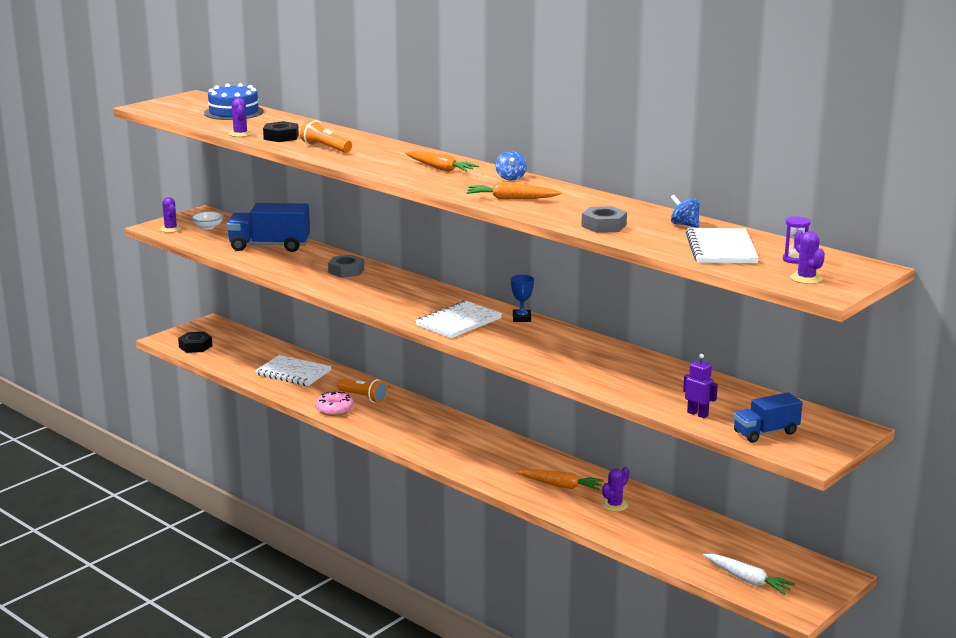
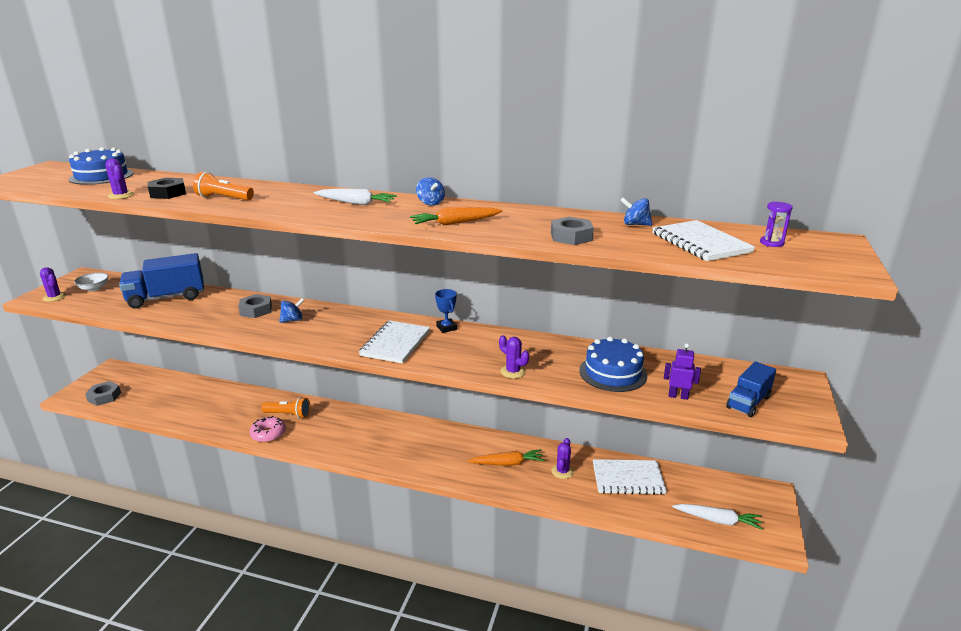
camera: 25 degrees left, 5 degrees up
black nut [178,332,212,353] -> grey nut [85,381,121,406]
white notebook [255,355,332,386] -> white notebook moved to [593,459,667,495]
orange carrot [405,151,479,172] -> white carrot [314,189,397,205]
purple cactus [790,230,825,284] -> purple cactus moved to [499,335,529,378]
none -> blue spinning top [279,298,304,323]
none -> blue cake [579,337,647,392]

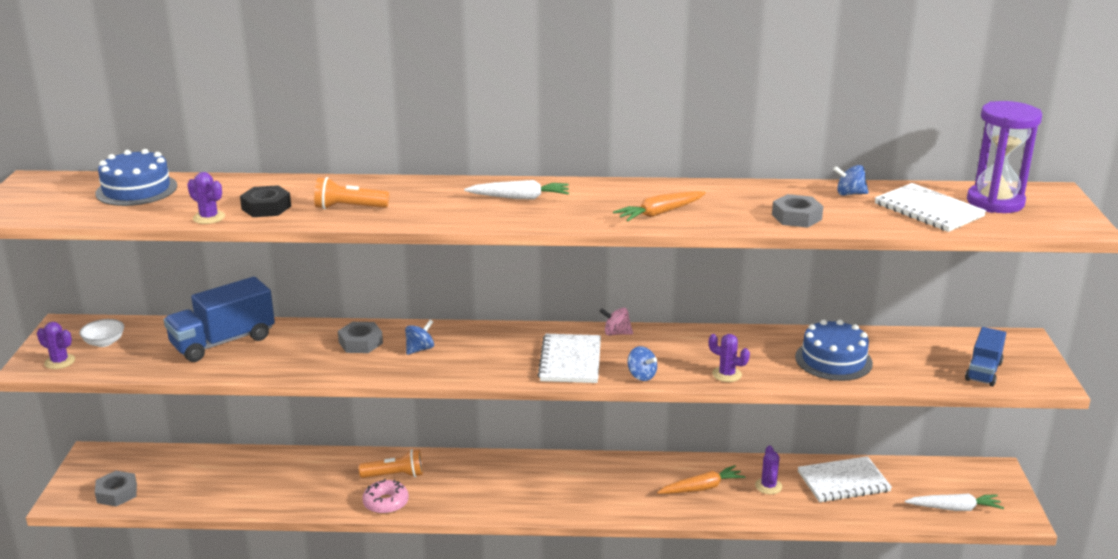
camera: 15 degrees left, 0 degrees up
blue spinning top [416,177,445,206] -> blue spinning top moved to [627,346,657,381]
blue trophy [435,289,457,333] -> pink spinning top [599,308,633,336]
purple robot [664,344,701,400] -> none
purple hourglass [760,202,793,247] -> purple hourglass [967,101,1042,213], size x2.35

